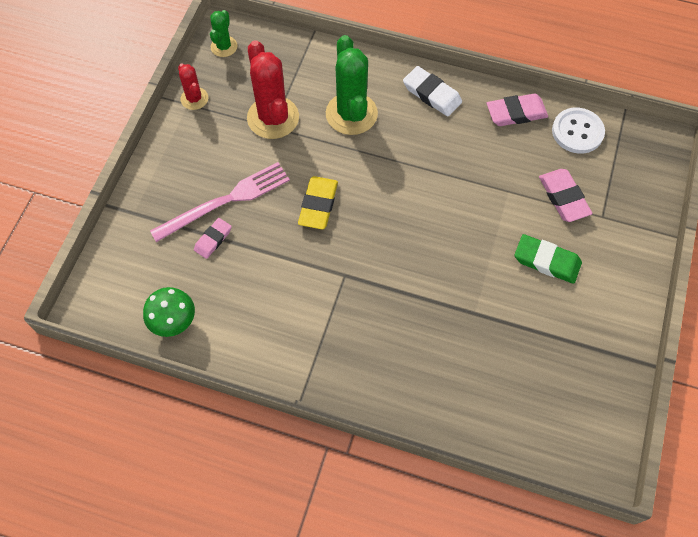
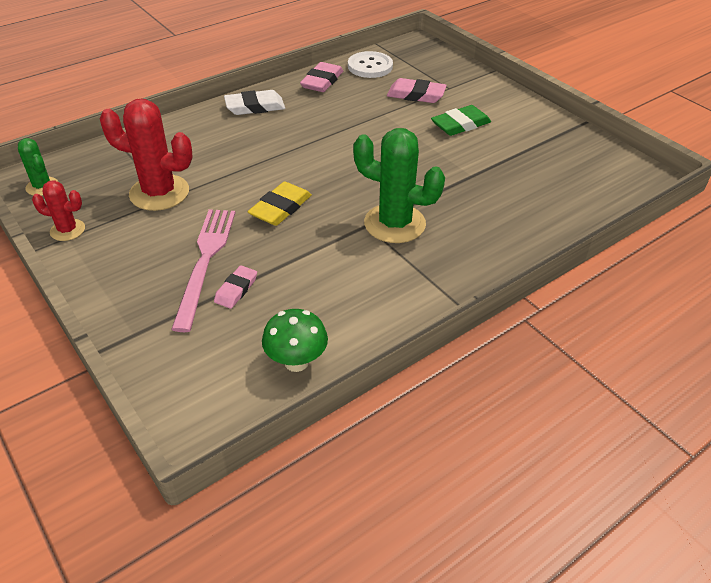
camera: 55 degrees left, 20 degrees down
pink eraser [194,218,232,259] -> pink eraser turned 45 degrees clockwise [214,265,257,309]
yellow eraser [298,176,338,230] -> yellow eraser turned 75 degrees clockwise [248,182,312,226]
green cactus [326,35,378,135] -> green cactus moved to [353,128,445,243]

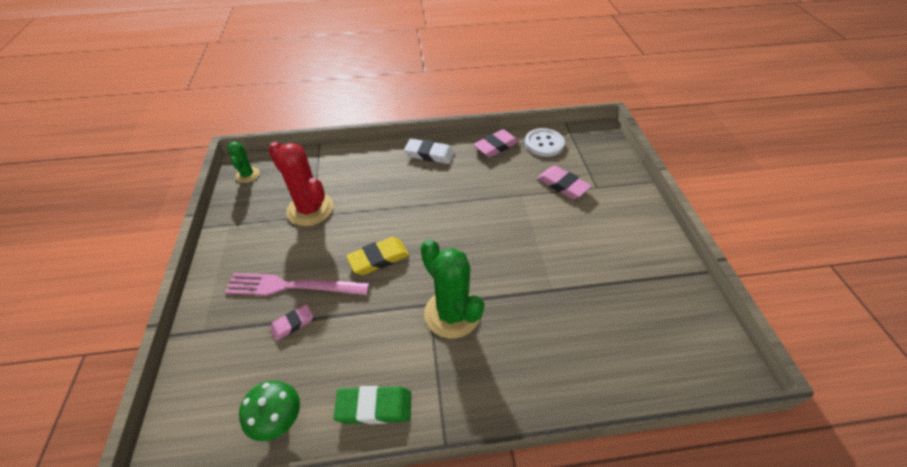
camera: 30 degrees right, 5 degrees up
red cactus [32,180,85,241] -> none
pink fork [171,209,235,332] -> pink fork turned 120 degrees counterclockwise [225,273,369,296]
green eraser [431,105,491,136] -> green eraser moved to [333,386,411,424]

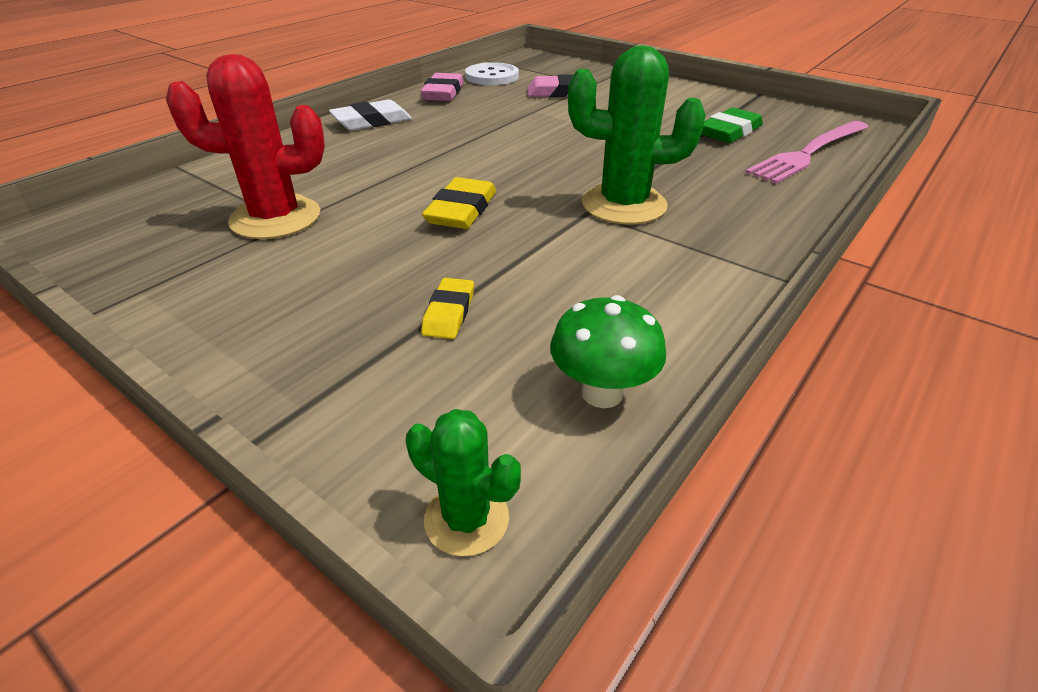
camera: 45 degrees left, 10 degrees down
pink fork [225,273,369,296] -> pink fork moved to [745,121,868,184]
green cactus [227,142,259,183] -> green cactus moved to [406,409,521,557]
pink eraser [270,304,313,341] -> yellow eraser [421,278,474,339]
green eraser [333,386,411,424] -> green eraser moved to [702,108,763,143]

